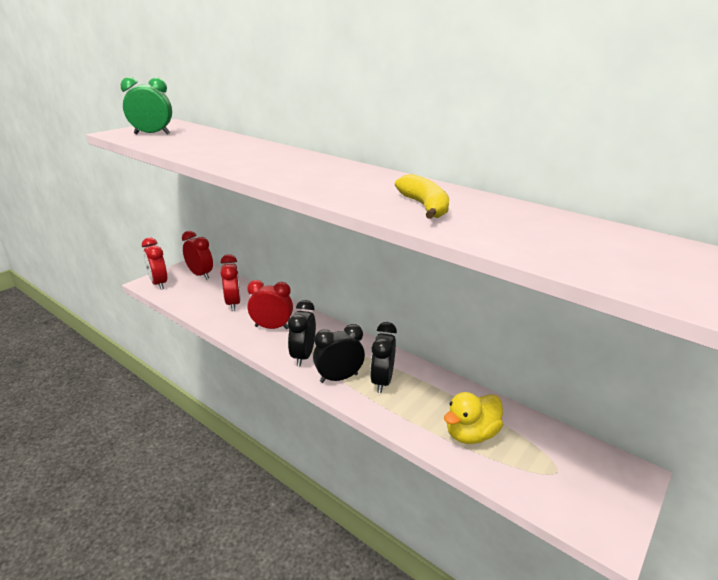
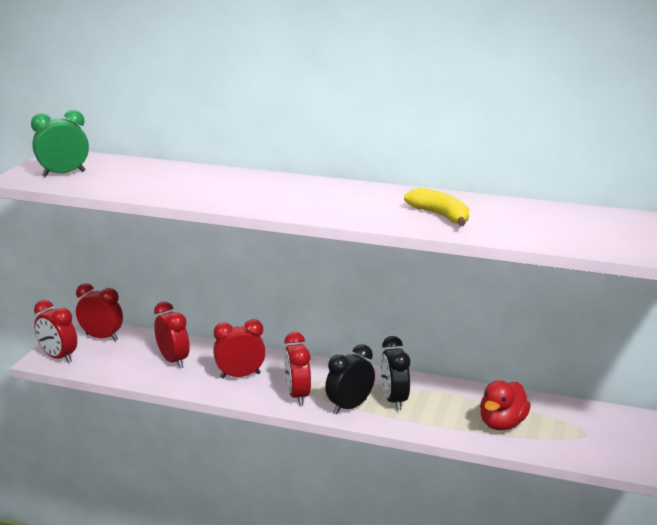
camera: 20 degrees left, 5 degrees down
black clock [288,300,316,367] -> red clock [284,332,311,406]
yellow duck [444,392,503,444] -> red duck [480,380,531,430]

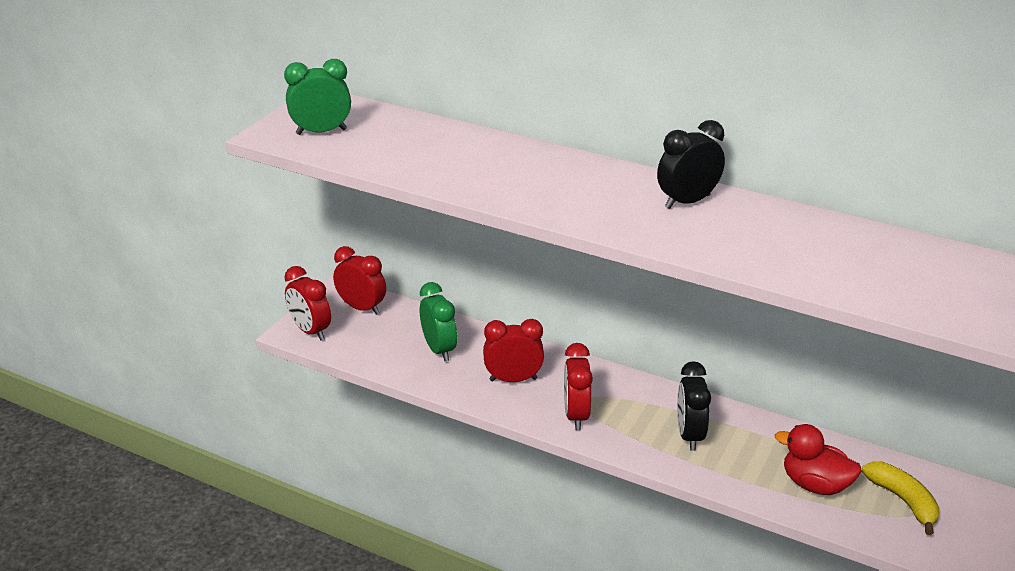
camera: 10 degrees right, 10 degrees up
red clock [154,302,190,368] -> green clock [420,282,457,362]
black clock [325,344,375,414] -> black clock moved to [657,120,725,209]
yellow banana [404,188,469,226] -> yellow banana moved to [862,462,939,535]
red duck [480,380,531,430] -> red duck turned 75 degrees clockwise [775,424,862,495]

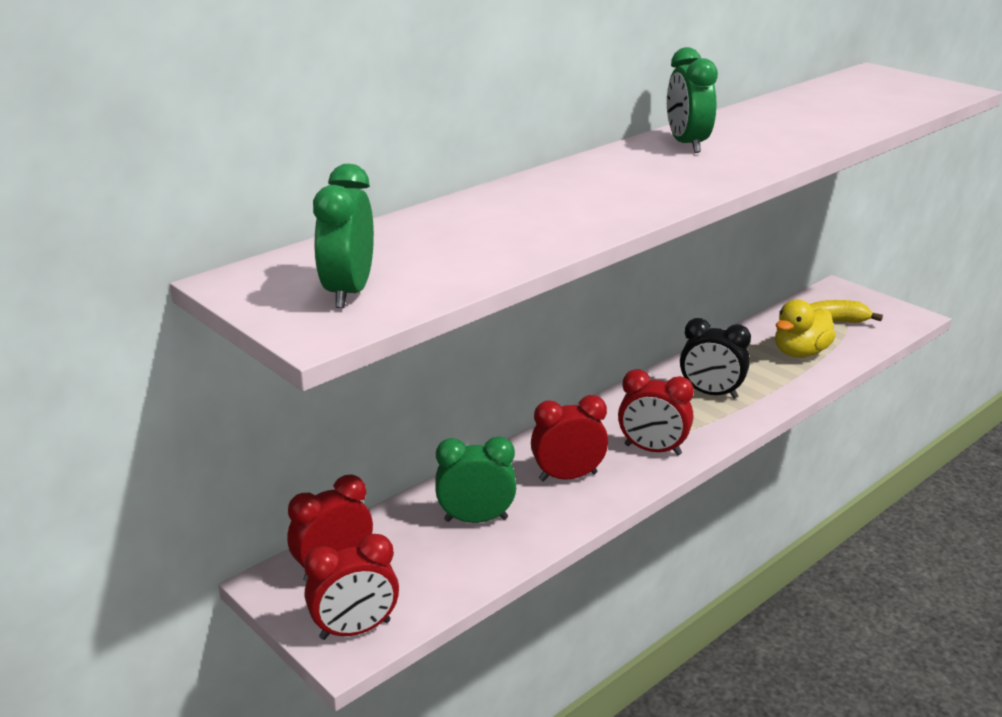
camera: 70 degrees left, 5 degrees down
red clock [483,319,544,382] -> red clock turned 60 degrees clockwise [531,395,608,481]
black clock [657,120,725,209] -> green clock [667,47,718,153]
red duck [775,424,862,495] -> yellow duck [775,300,835,358]

